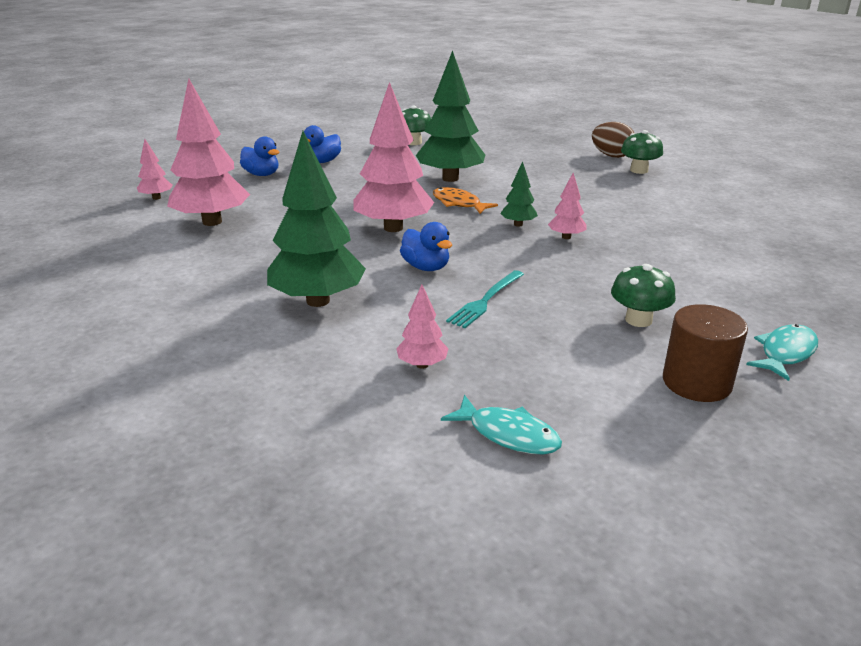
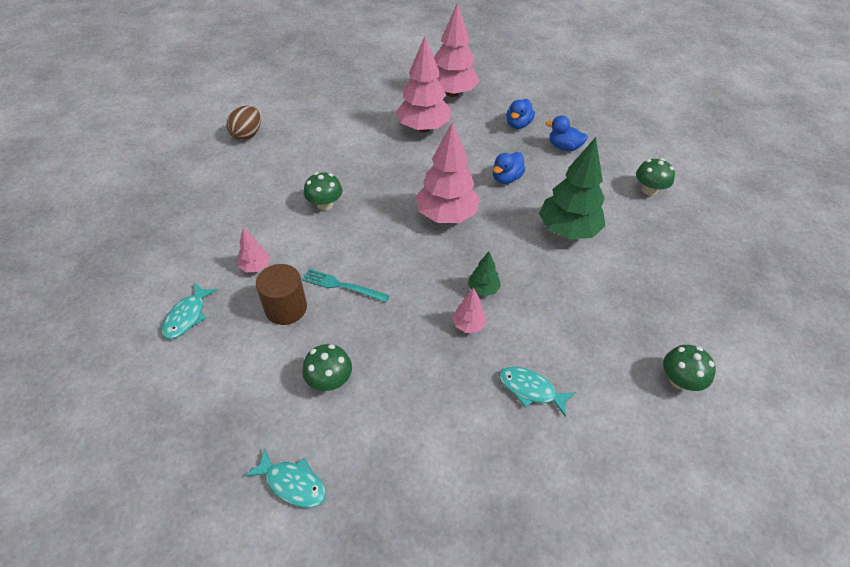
camera: 75 degrees right, 20 degrees up
pink tree [137,139,172,200] -> pink tree [434,2,479,97], size x2.15
green tree [267,131,366,307] -> green mushroom [304,172,342,210]
blue duck [400,222,452,271] -> blue duck moved to [493,152,526,184]
orange fish [433,187,498,214] -> none
brown egg [592,122,634,158] -> brown egg moved to [226,106,261,141]
brown cylinder [663,304,748,402] -> brown cylinder moved to [256,264,307,325]
none -> turquoise fish [499,367,575,417]

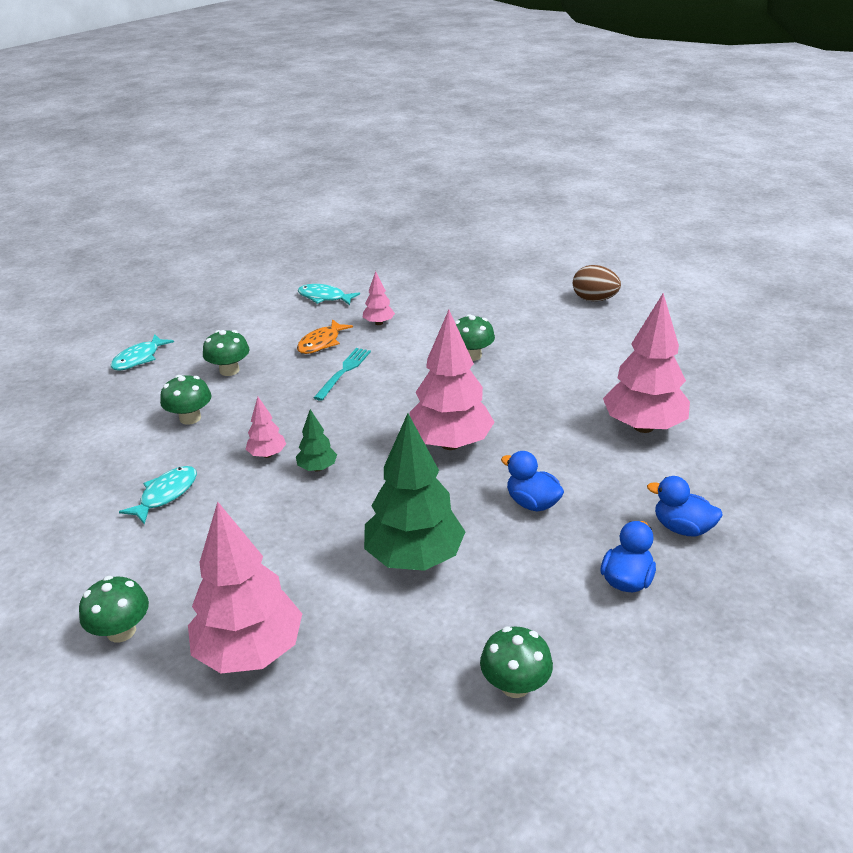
camera: 95 degrees right, 15 degrees down
brown cylinder [256,264,307,325] -> orange fish [297,319,353,354]
pink tree [434,2,479,97] -> pink tree moved to [188,502,302,673]
none -> green mushroom [160,375,211,425]

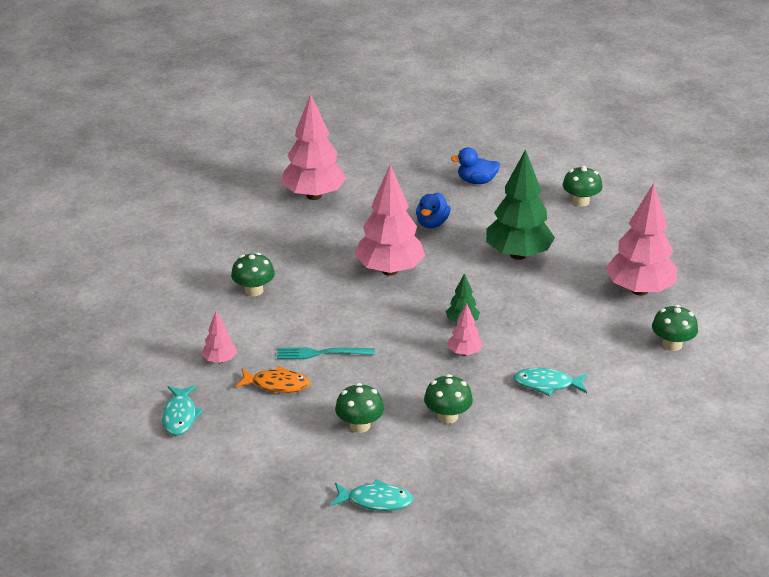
camera: 115 degrees left, 0 degrees up
brown egg [573,265,621,301] -> none
blue duck [647,476,723,537] -> none

